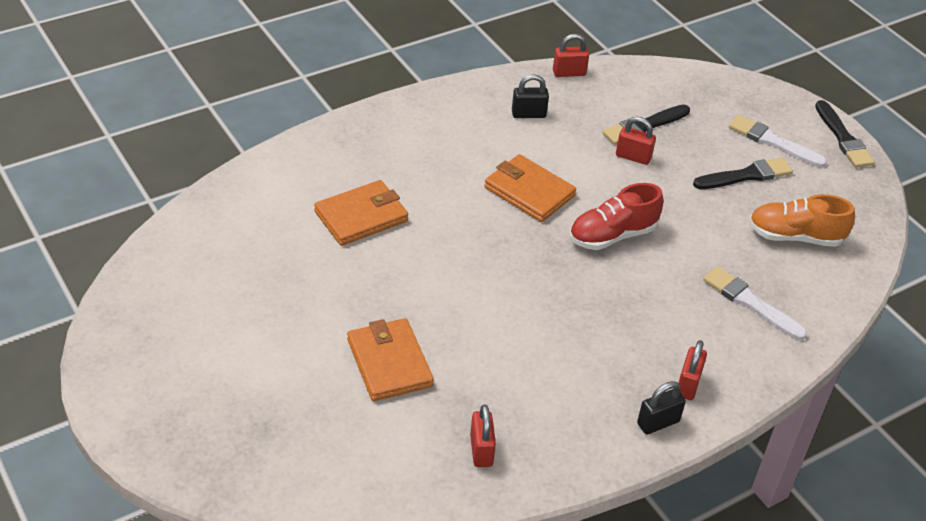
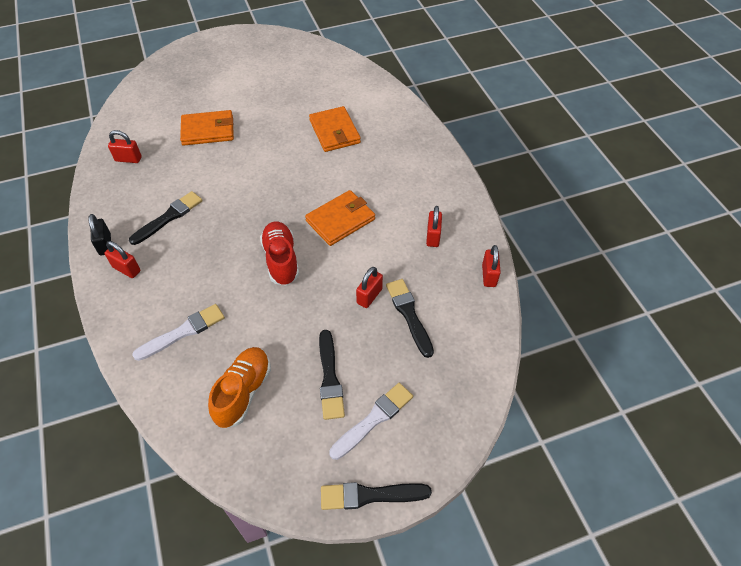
camera: 105 degrees right, 10 degrees up
black padlock [512,74,549,118] -> red padlock [426,206,442,247]
none -> black brush [129,191,202,245]

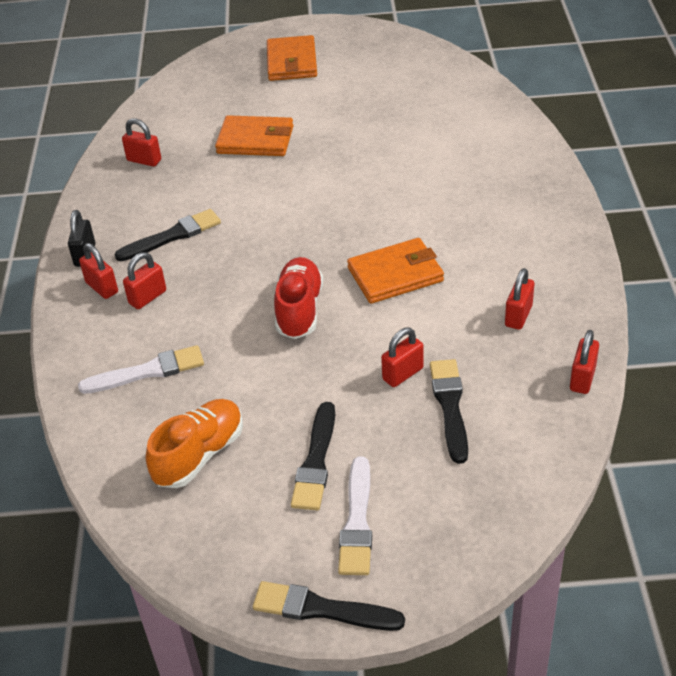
camera: 20 degrees right, 10 degrees down
orange wallet [309,106,361,152] -> orange wallet moved to [267,35,317,81]
white brush [329,383,413,460] -> white brush turned 120 degrees clockwise [338,456,372,575]
none -> red padlock [123,252,166,309]

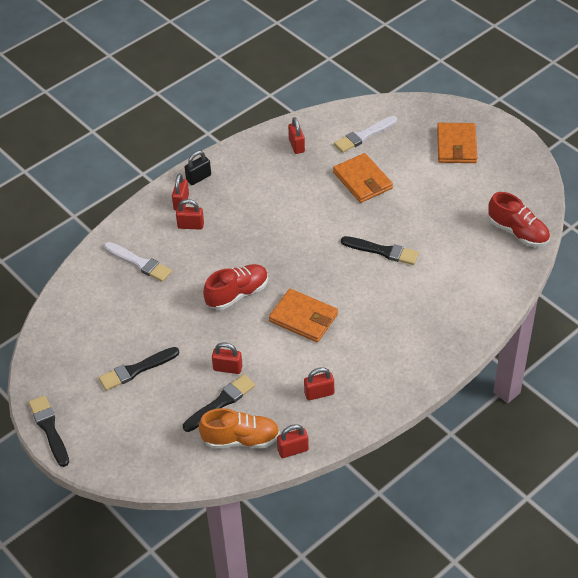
camera: 50 degrees right, 5 degrees up
black brush [114,209,221,261] -> black brush moved to [341,236,419,265]
orange shoe [146,399,243,488] -> orange shoe moved to [199,408,280,449]
orange wallet [267,35,317,81] -> orange wallet turned 45 degrees counterclockwise [437,123,477,163]
white brush [338,456,372,575] -> white brush moved to [334,116,397,153]
none -> red shoe [488,192,550,247]

